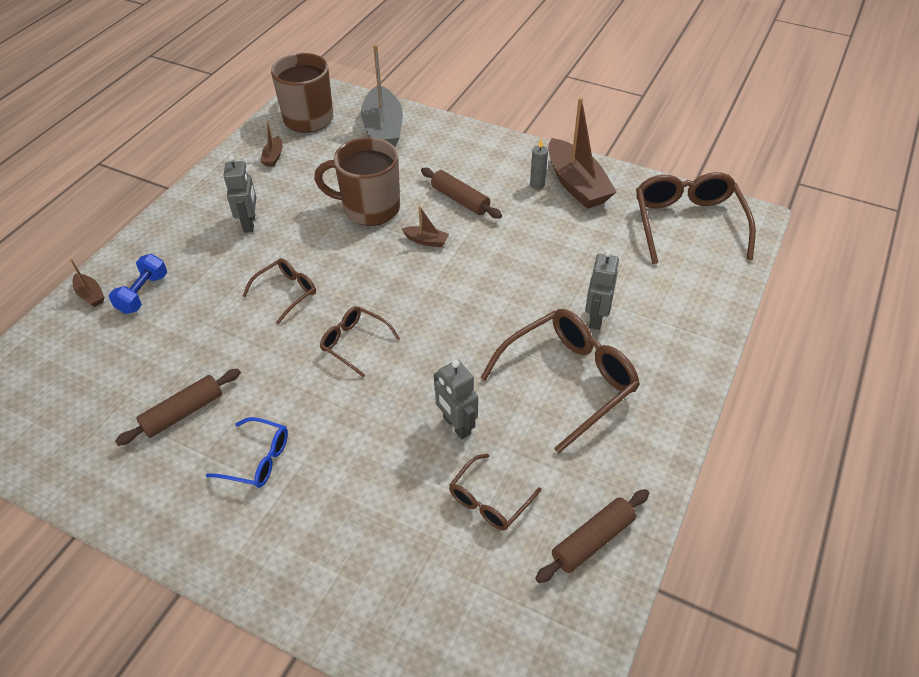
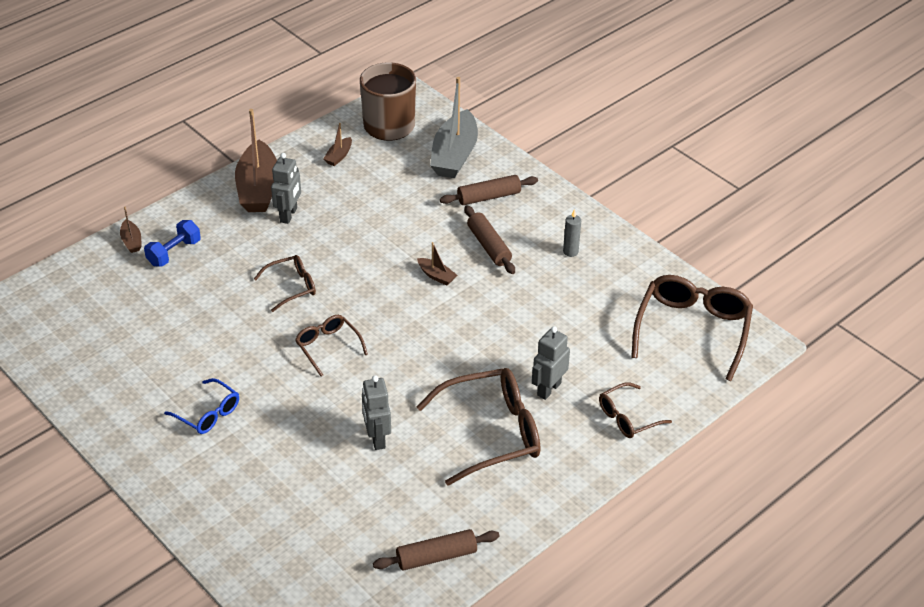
camera: 20 degrees right, 5 degrees down
brown rolling pin [115,369,241,446] -> brown rolling pin moved to [440,175,538,205]
brown mug [314,137,400,226] -> none
brown glasses [449,454,541,530] -> brown glasses moved to [599,382,672,438]
brown boat [548,98,617,209] -> brown boat moved to [235,109,277,212]

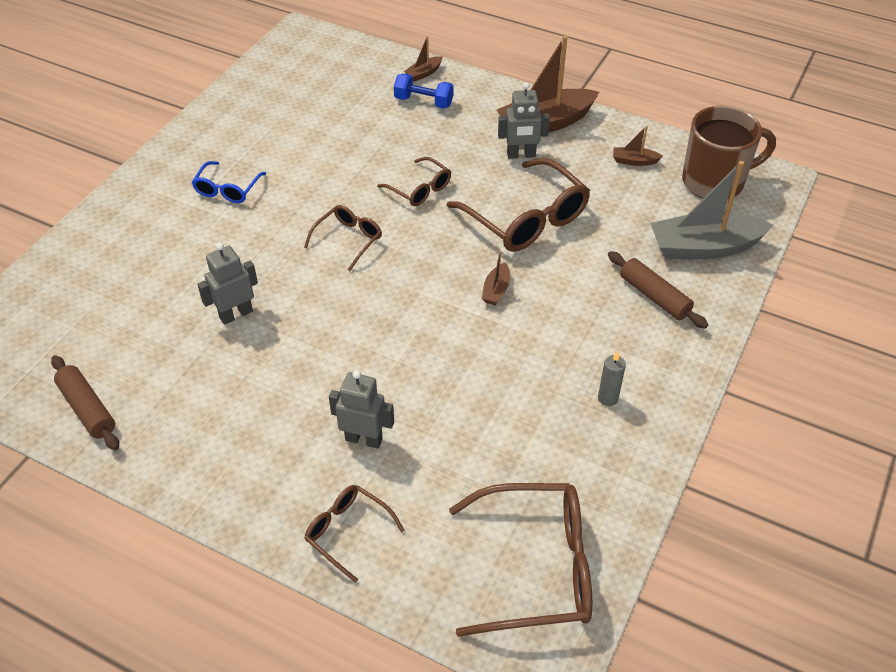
camera: 70 degrees right, 5 degrees up
brown glasses [417,368,540,486] -> brown glasses moved to [446,158,590,252]
brown rolling pin [464,205,515,274] -> none

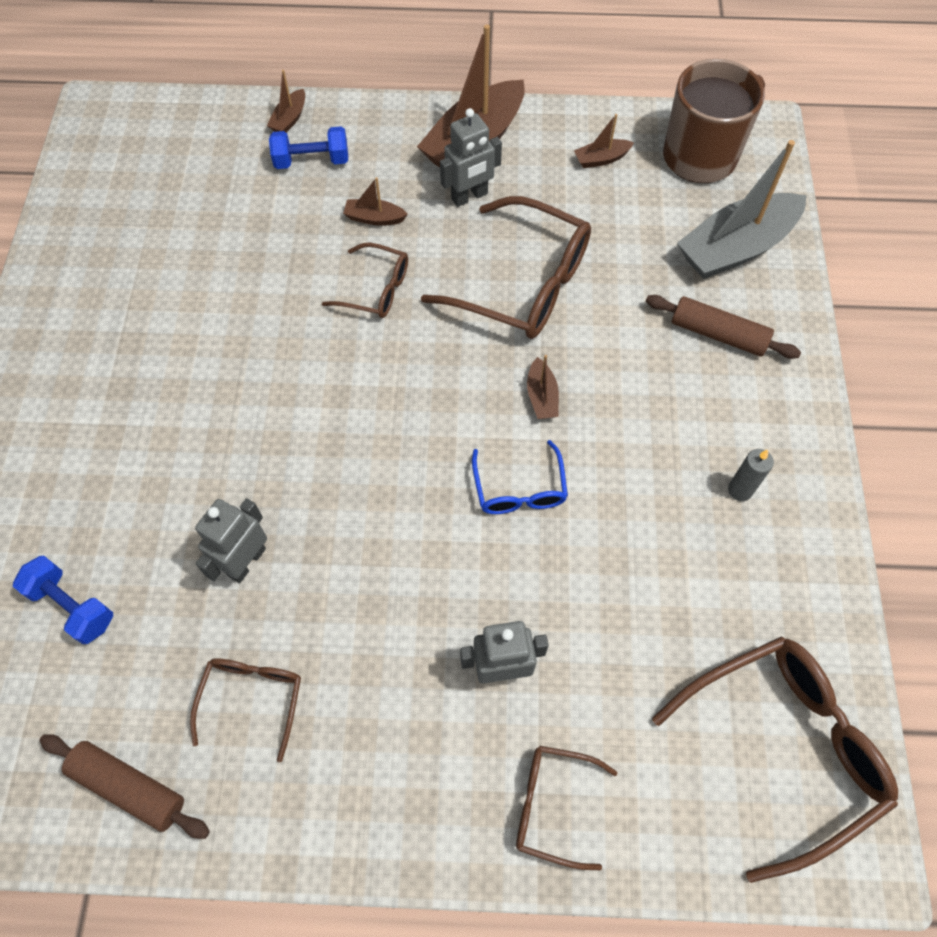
camera: 25 degrees left, 15 degrees up
blue glasses [192,161,266,203] -> blue glasses moved to [472,440,568,514]
brown glasses [304,205,382,271] -> brown glasses moved to [190,658,301,762]
none -> blue dumbbell [13,555,113,644]
none -> brown boat [343,177,408,226]

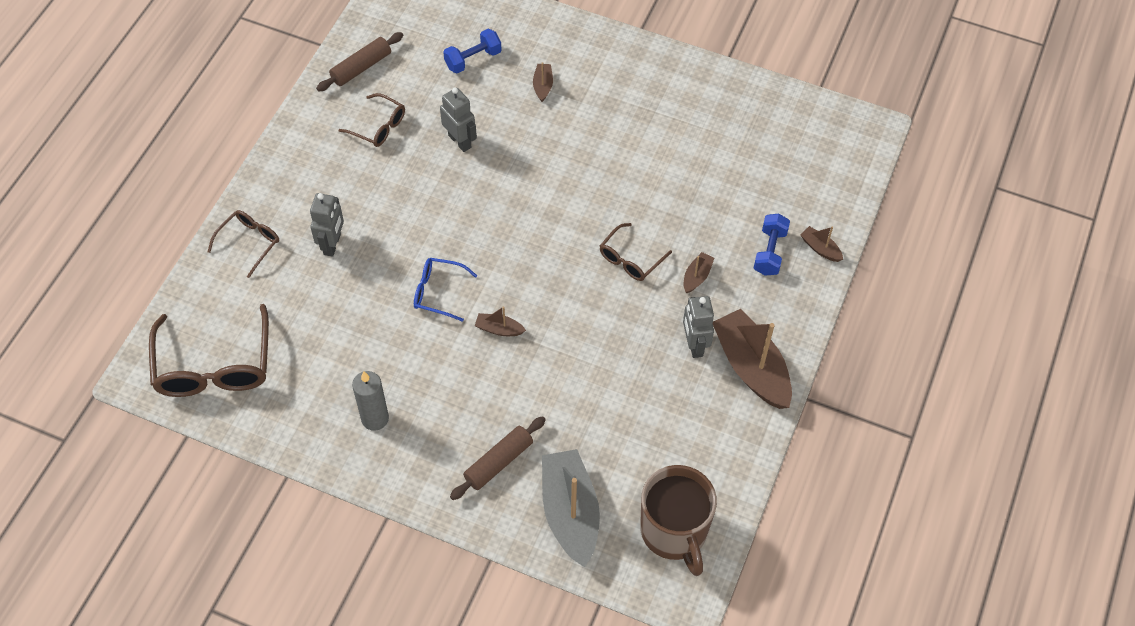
camera: 110 degrees right, 5 degrees down
brown glasses [421,196,591,339] -> none
brown boat [574,114,634,168] -> brown boat moved to [533,62,553,102]
grey candle [728,449,774,501] -> grey candle [352,371,389,431], size x1.54

